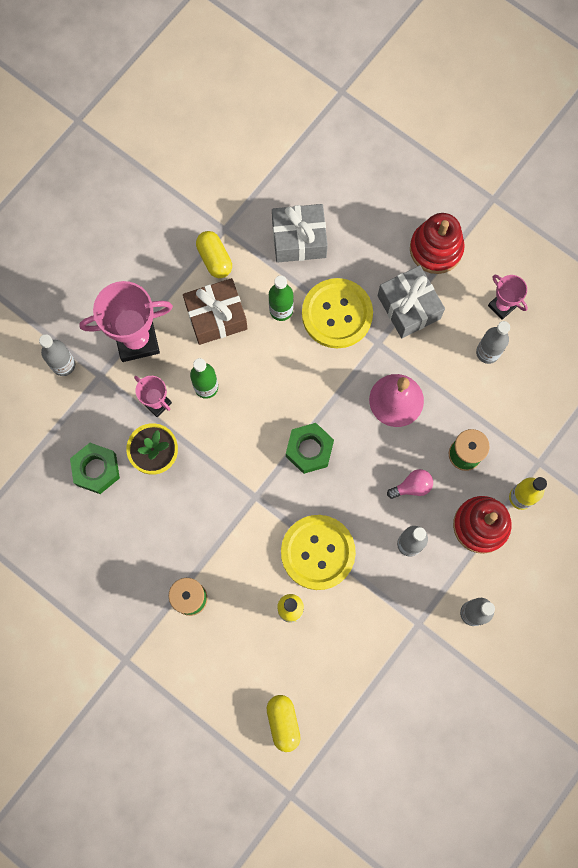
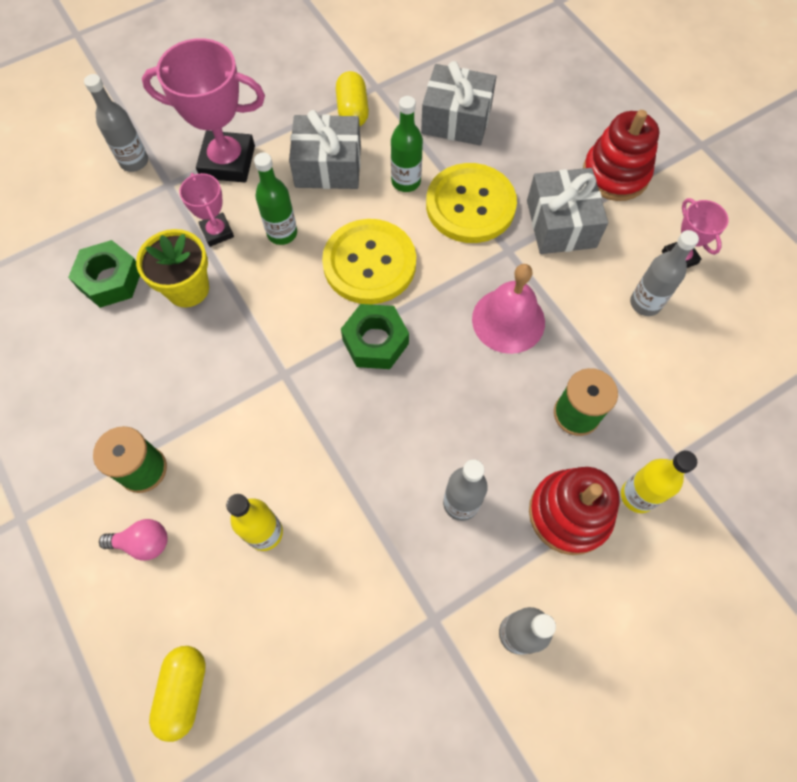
camera: 20 degrees right, 10 degrees down
brown gift [183,278,248,345] -> grey gift [289,110,361,189]
yellow button [281,515,356,590] -> yellow button moved to [322,219,416,304]
pink light bulb [387,469,433,499] -> pink light bulb moved to [99,519,168,561]

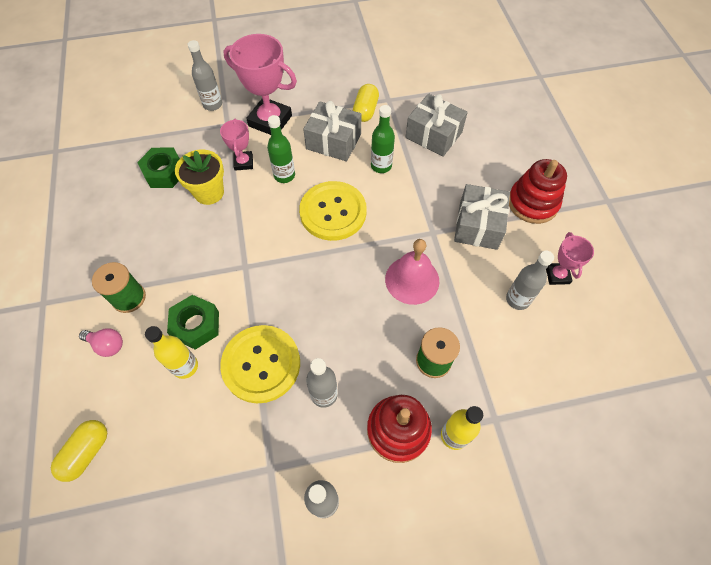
camera: 20 degrees right, 5 degrees down
green nut [341,304,409,369] -> green nut moved to [167,295,219,350]
yellow button [426,163,517,243] -> yellow button moved to [220,325,300,403]

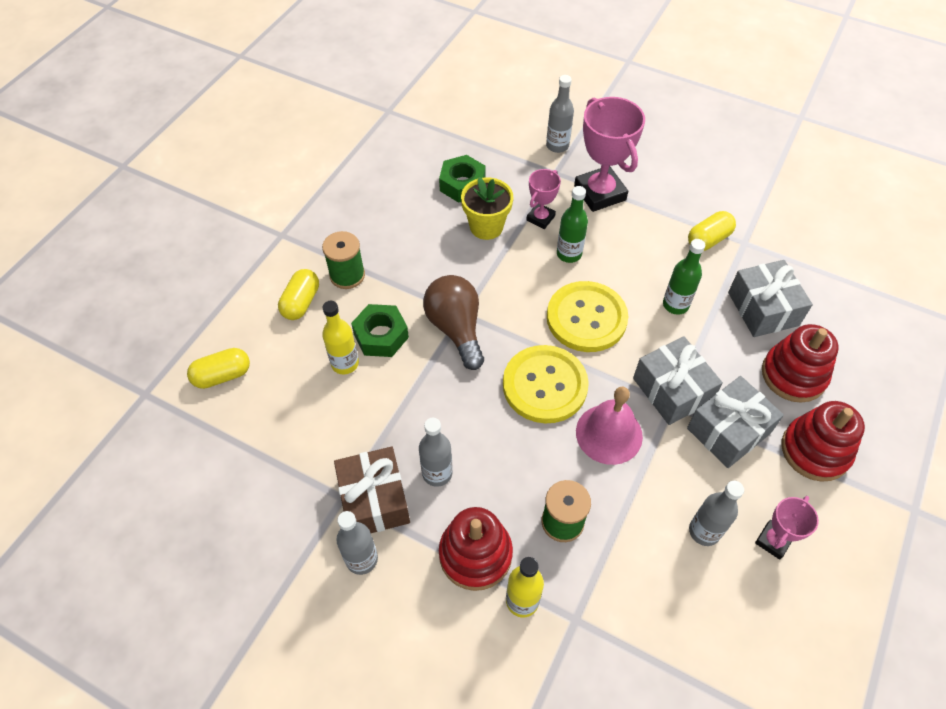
camera: 40 degrees right, 5 degrees down
pink light bulb [79,328,123,357] -> yellow capsule [278,269,319,320]
yellow button [220,325,300,403] -> yellow button moved to [503,345,589,423]
grey gift [303,101,361,162] -> grey gift moved to [633,336,723,425]
none -> brown gift [334,446,410,533]
none -> brown light bulb [423,275,484,370]
none -> red stacking toy [762,324,839,403]

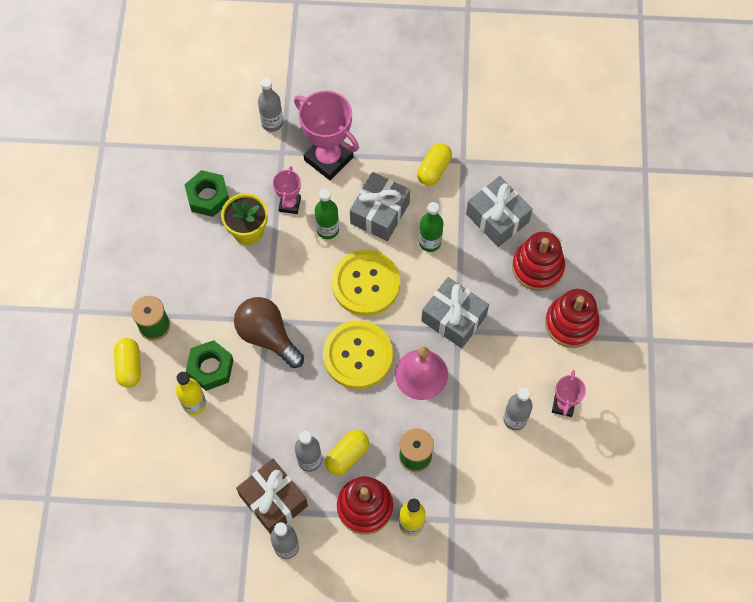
camera: 25 degrees left, 10 degrees up
yellow capsule [187,348,250,389] -> yellow capsule moved to [325,430,369,475]
grey gift [687,376,784,468] -> grey gift moved to [350,172,410,241]

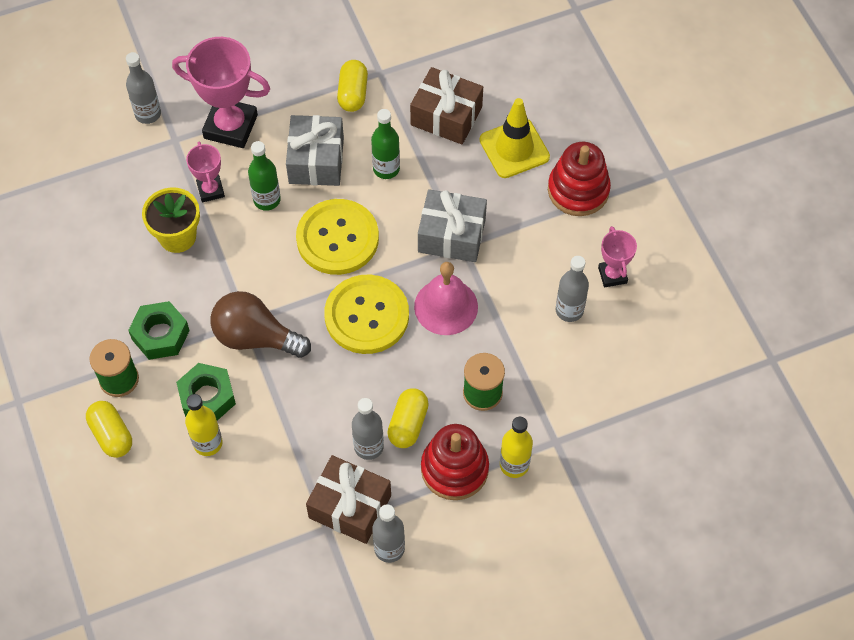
camera: 25 degrees left, 5 degrees down
green nut [185,170,229,217] -> green nut moved to [128,301,190,360]
grey gift [466,176,533,247] -> brown gift [410,67,483,144]
red stacking toy [512,232,565,291] -> yellow traffic cone [480,98,550,178]

